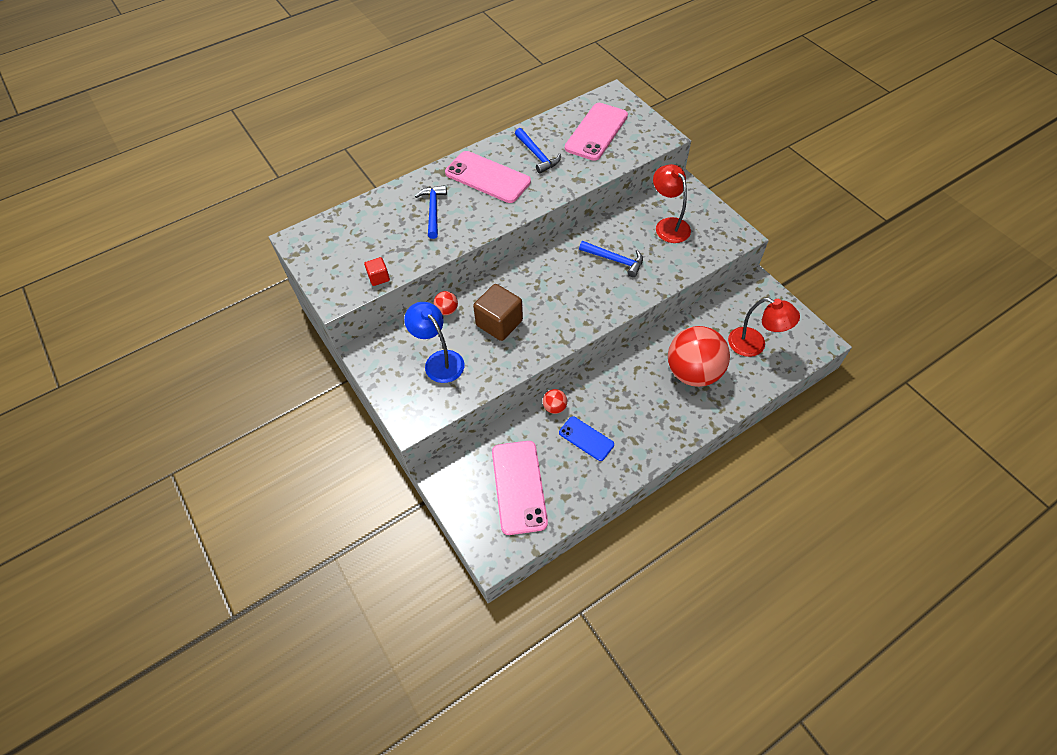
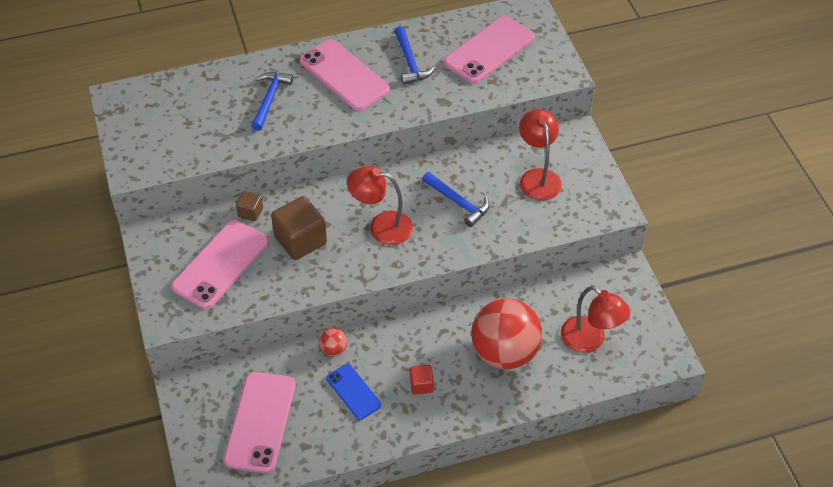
camera: 15 degrees right, 5 degrees down
red cube [364,257,390,286] -> red cube moved to [410,365,434,395]
blue lamp [404,302,464,383] -> pink phone [171,220,268,309]
red ball [434,291,458,315] -> brown cube [236,191,263,221]
none -> red lamp [347,166,413,245]

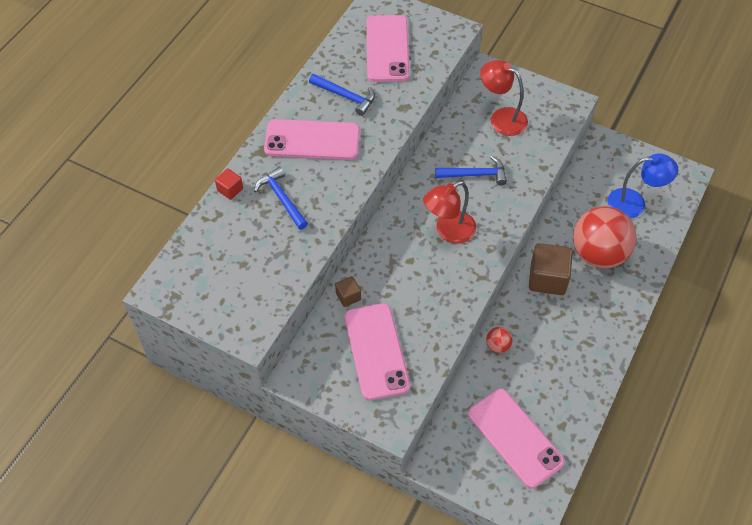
camera: 45 degrees left, 5 degrees up
brown cube [271,196,327,260] -> brown cube moved to [529,243,573,295]
blue phone [326,364,381,420] -> none
red cube [410,365,434,395] -> red cube moved to [215,168,243,200]
red lamp [561,286,630,353] -> blue lamp [608,153,678,218]

